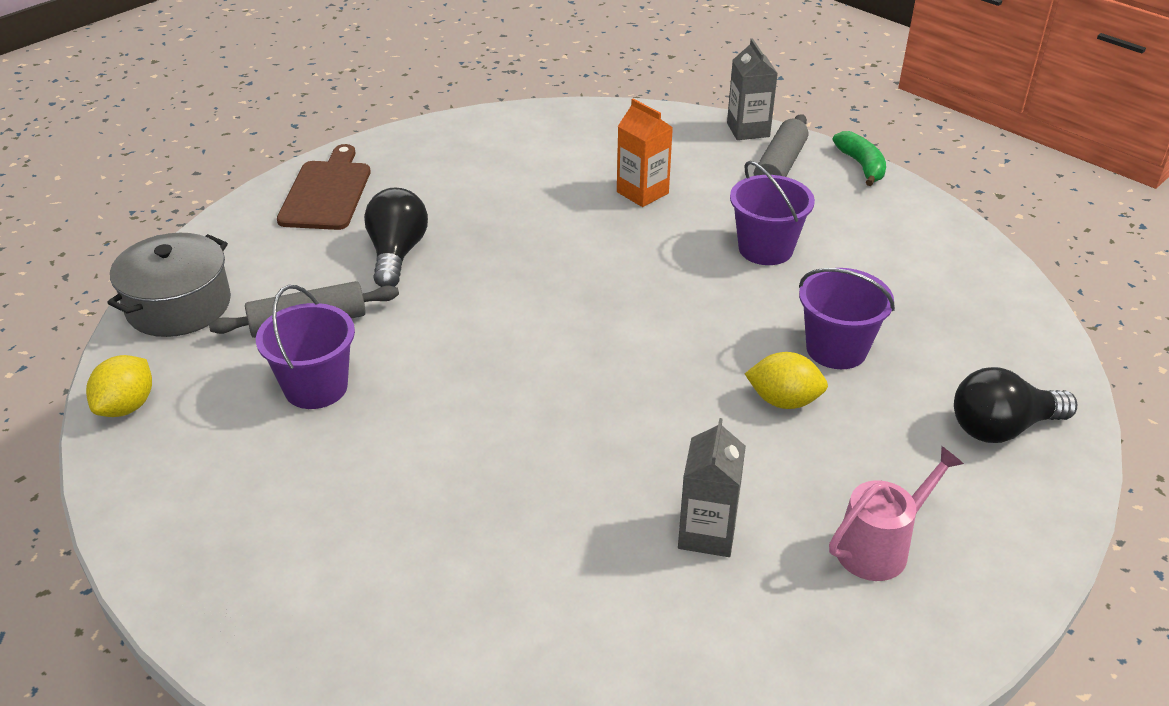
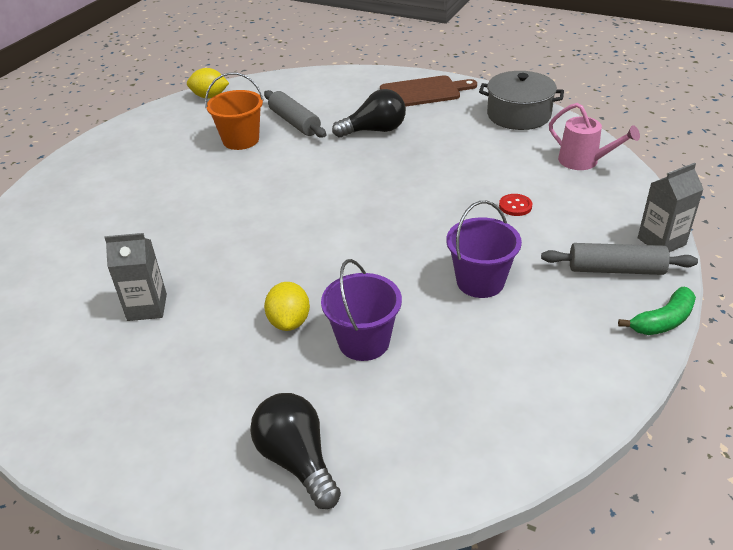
camera: 75 degrees right, 0 degrees up
grey pot [107,233,231,337] -> grey pot moved to [479,71,564,130]
purple bucket [256,285,355,409] -> orange bucket [205,72,264,150]
orange carton [617,99,673,207] -> red button [499,194,532,216]
pink watering can [829,446,964,581] -> pink watering can moved to [549,103,640,170]

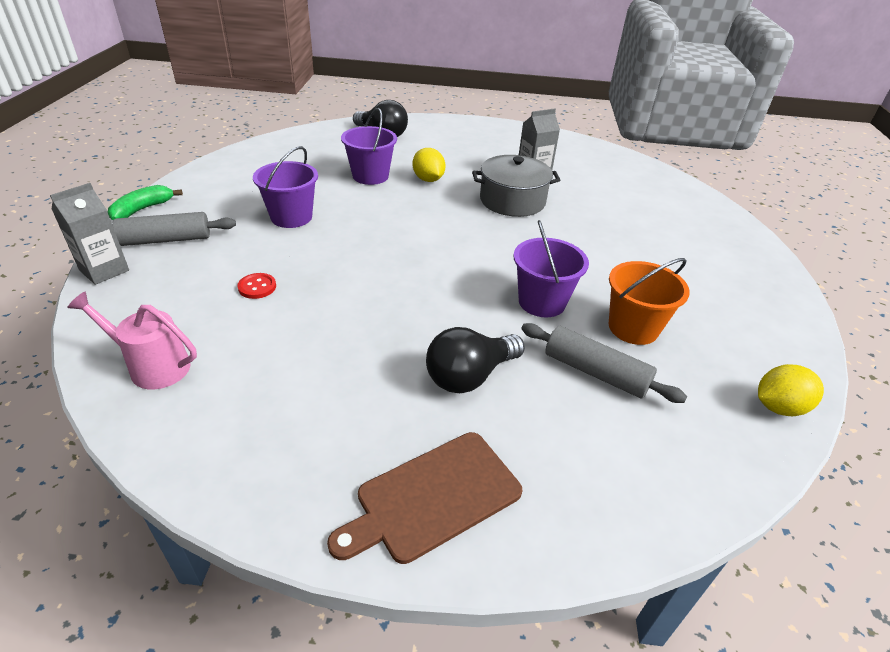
camera: 155 degrees right, 0 degrees up
grey pot [479,71,564,130] -> grey pot moved to [472,155,560,217]
none -> purple bucket [514,220,589,317]

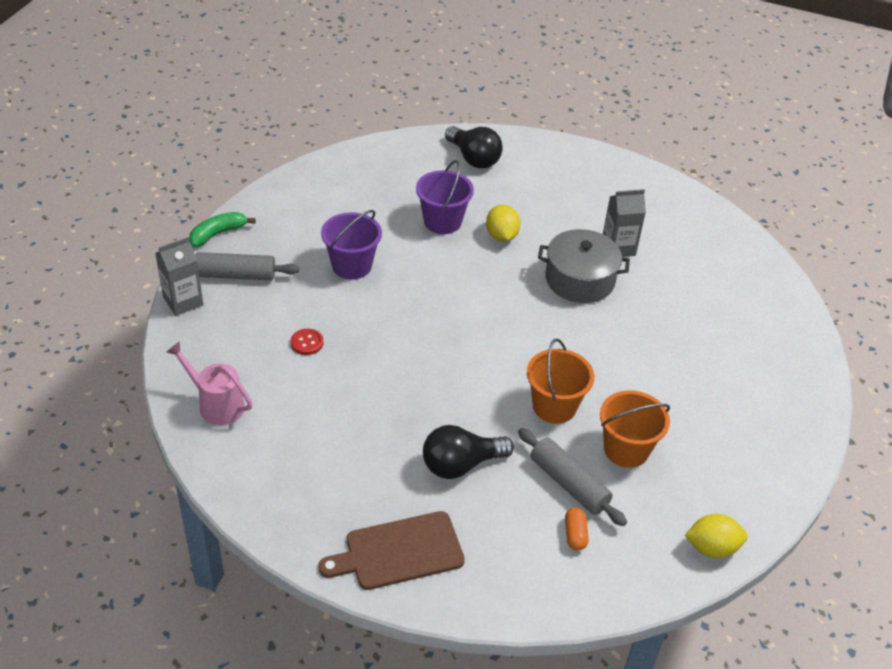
camera: 15 degrees right, 5 degrees up
purple bucket [514,220,589,317] -> orange bucket [527,338,594,424]
none -> orange capsule [565,507,589,551]

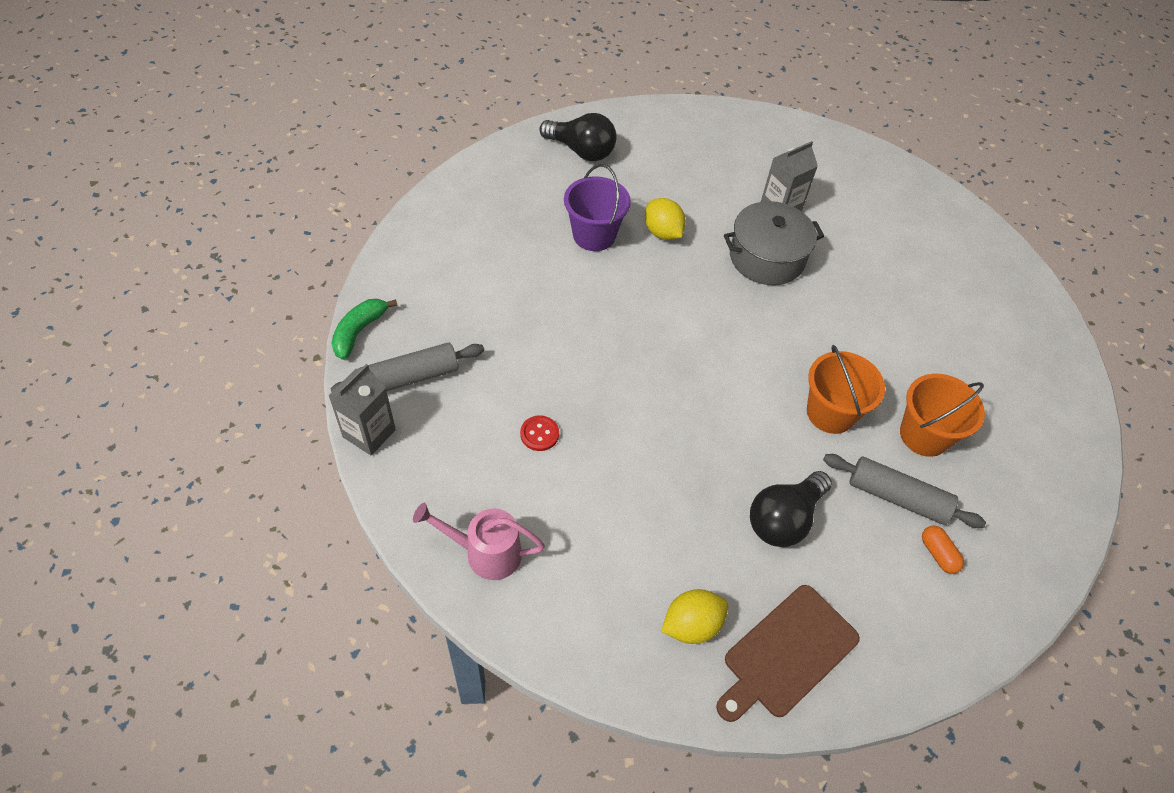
camera: 25 degrees left, 10 degrees up
purple bucket [321,210,382,279] -> none
yellow lemon [685,514,748,558] -> yellow lemon moved to [661,589,728,644]

